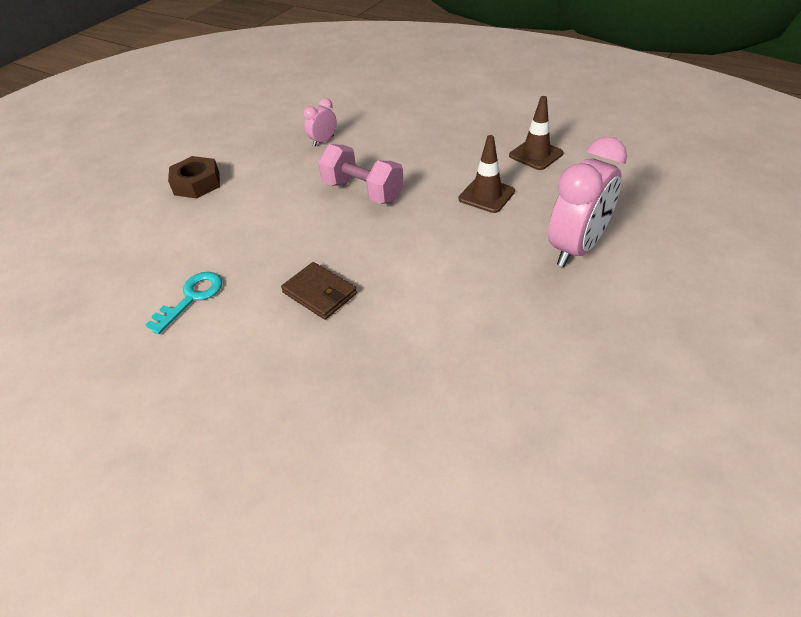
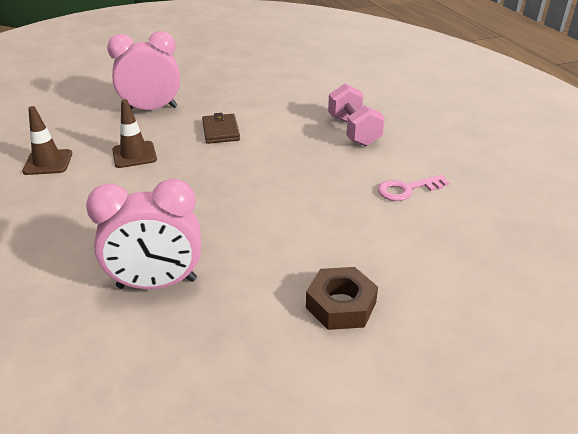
camera: 145 degrees left, 10 degrees down
turquoise key [146,272,222,334] -> pink key [378,175,450,201]
brown wallet [281,262,357,320] -> brown wallet moved to [202,113,240,144]
pink clock [303,98,337,146] -> pink clock [86,179,201,289], size x2.06
pink dumbbell [318,144,404,204] -> pink dumbbell moved to [328,84,385,146]

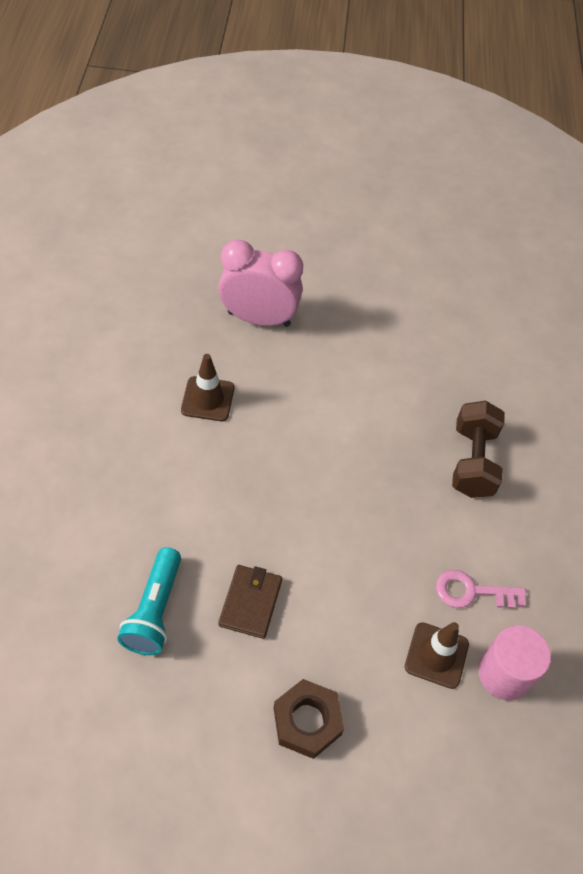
camera: 20 degrees right, 20 degrees up
brown traffic cone [22,106,72,175] -> brown traffic cone moved to [405,622,469,689]
pink clock [86,179,201,289] -> turquoise flashlight [117,547,181,655]
brown wallet [202,113,240,144] -> brown wallet moved to [218,565,282,639]
pink dumbbell [328,84,385,146] -> brown dumbbell [452,401,505,498]
none -> pink cylinder [478,625,551,700]

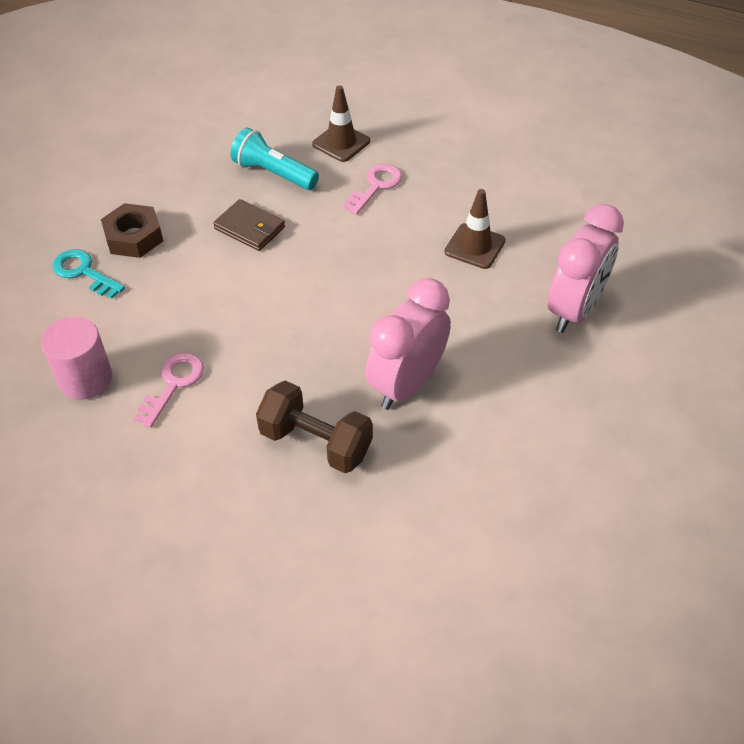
camera: 115 degrees right, 5 degrees down
brown traffic cone [405,622,469,689] -> brown traffic cone moved to [312,85,370,162]
none -> turquoise key [52,249,125,299]
none -> pink key [343,164,402,215]
none -> pink clock [366,278,451,410]

